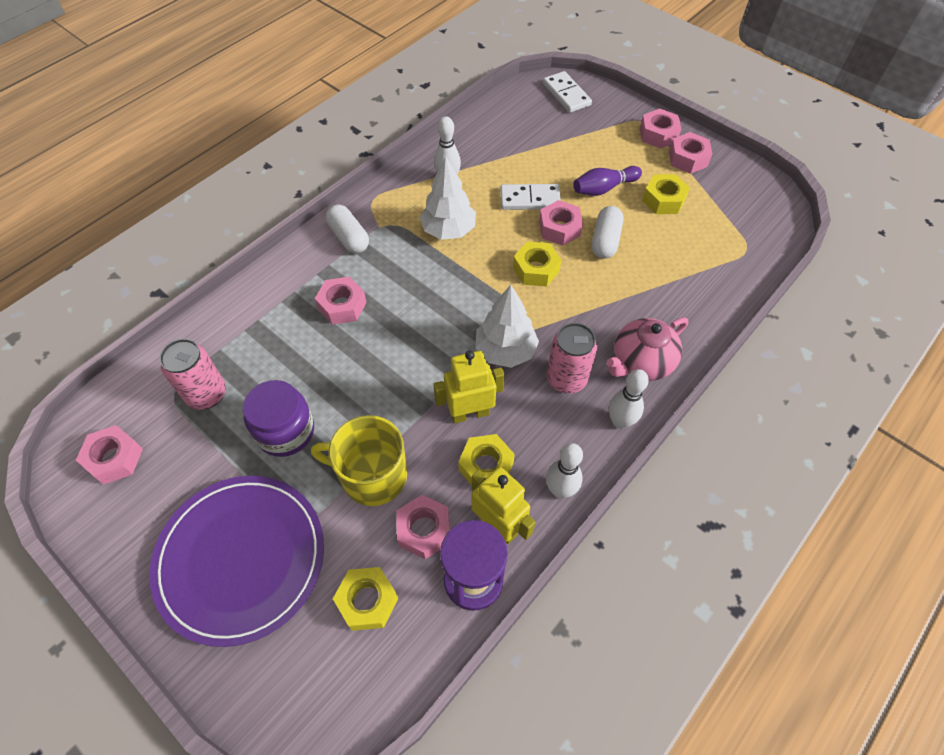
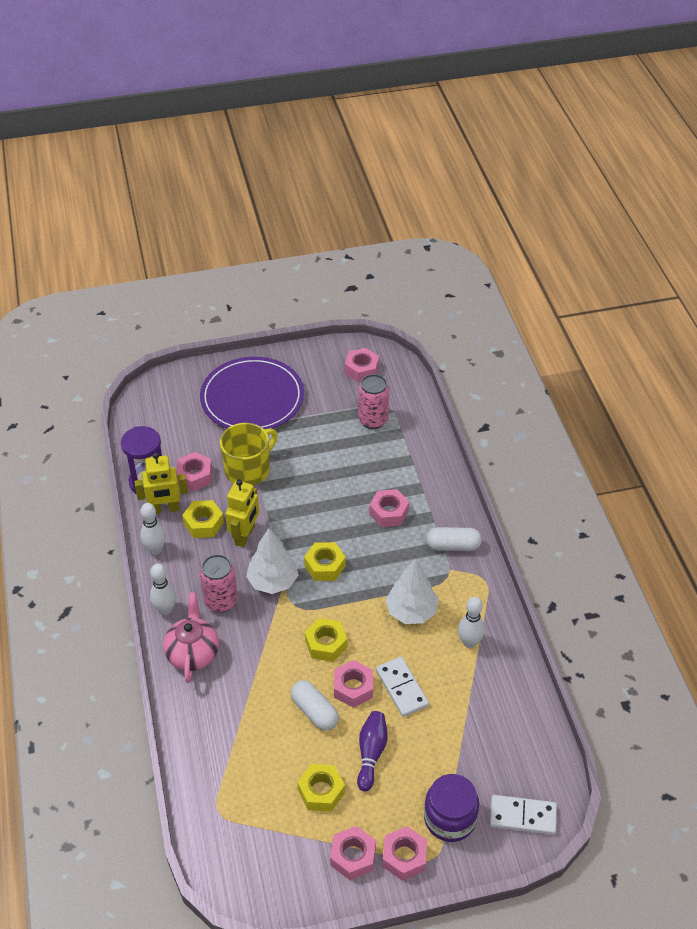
camera: 125 degrees right, 10 degrees down
purple jar [243,380,314,457] -> purple jar moved to [424,774,479,842]
yellow nut [333,567,398,631] -> yellow nut moved to [304,542,346,581]
white domino [500,184,561,210] -> white domino turned 60 degrees counterclockwise [376,657,429,717]

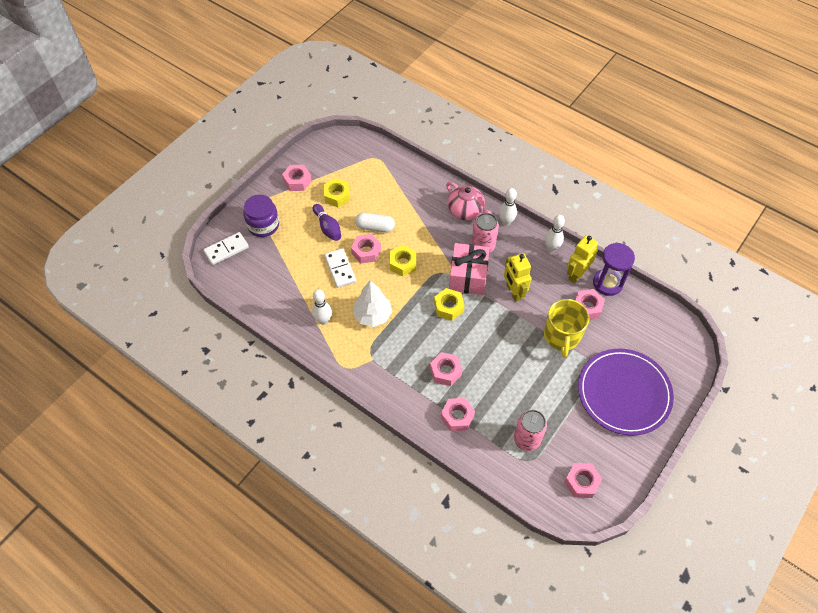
camera: 140 degrees right, 10 degrees up
yellow nut [182,500,224,538] -> none
white tree [246,528,298,594] -> pink gift [449,243,489,295]
white domino [376,657,429,717] -> white domino turned 45 degrees clockwise [324,248,356,288]
pink nut [382,826,427,881] -> pink nut moved to [441,398,475,431]
white capsule [426,527,482,551] -> none

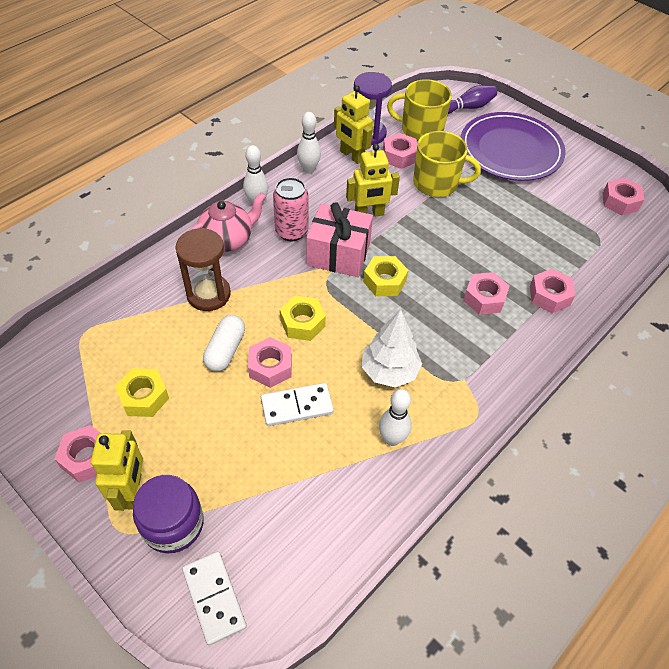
camera: 85 degrees left, 5 degrees down
purple bowling pin [313,204,341,241] -> purple bowling pin moved to [448,85,497,114]
pink can [514,410,547,451] -> none
none -> yellow robot [91,430,143,511]
none -> brown hourglass [175,228,231,311]
none -> yellow mug [387,79,452,141]

